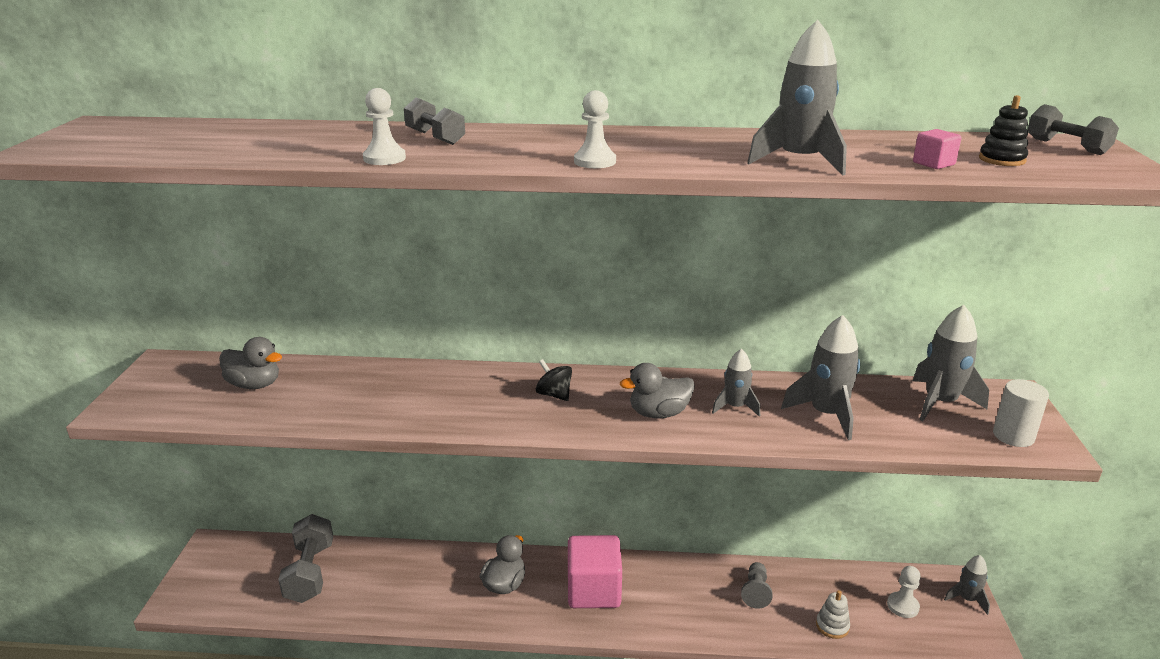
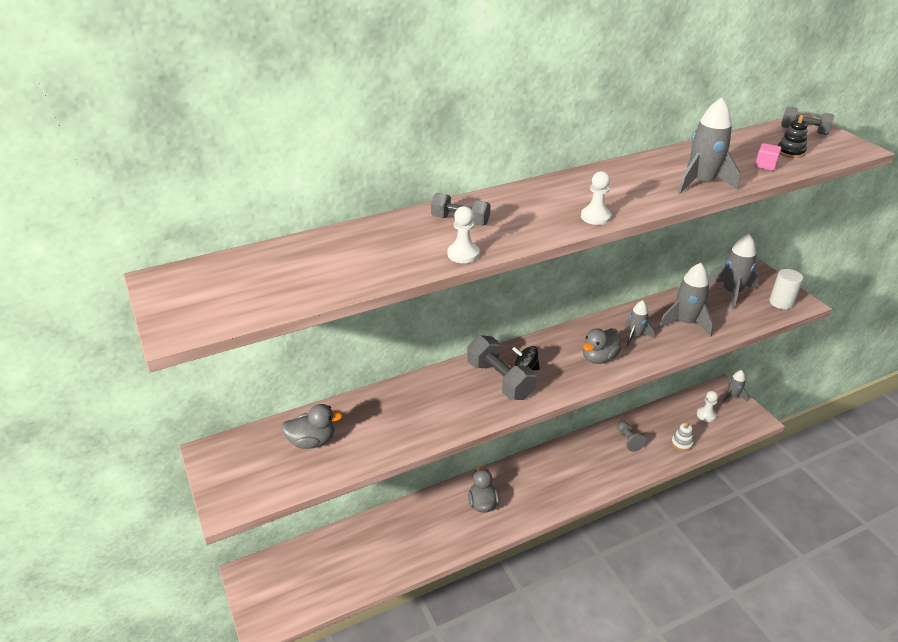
camera: 30 degrees left, 10 degrees up
grey dumbbell [278,514,333,603] -> grey dumbbell moved to [467,335,537,400]
pink cube [568,535,622,608] -> none

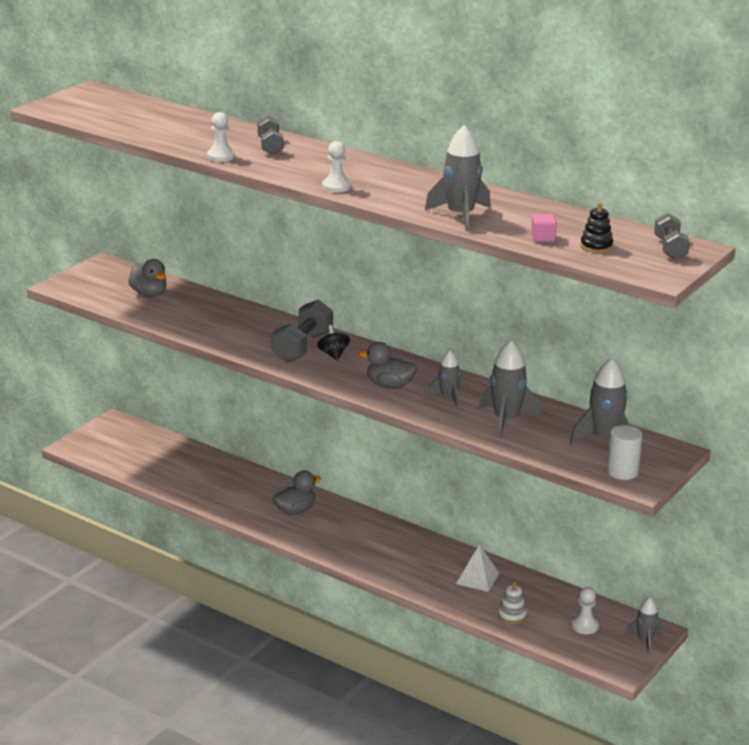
camera: 60 degrees right, 10 degrees down
grey pawn [617,422,646,452] -> white pyramid [456,545,499,592]

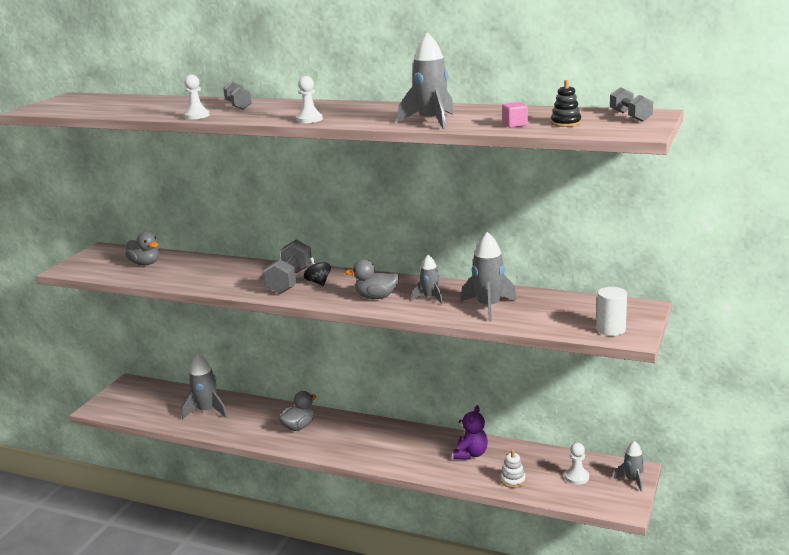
camera: 10 degrees left, 5 degrees down
white pyramid [456,545,499,592] -> purple teddy bear [453,405,488,459]
grey rocket [570,358,630,445] -> grey rocket moved to [182,354,227,419]

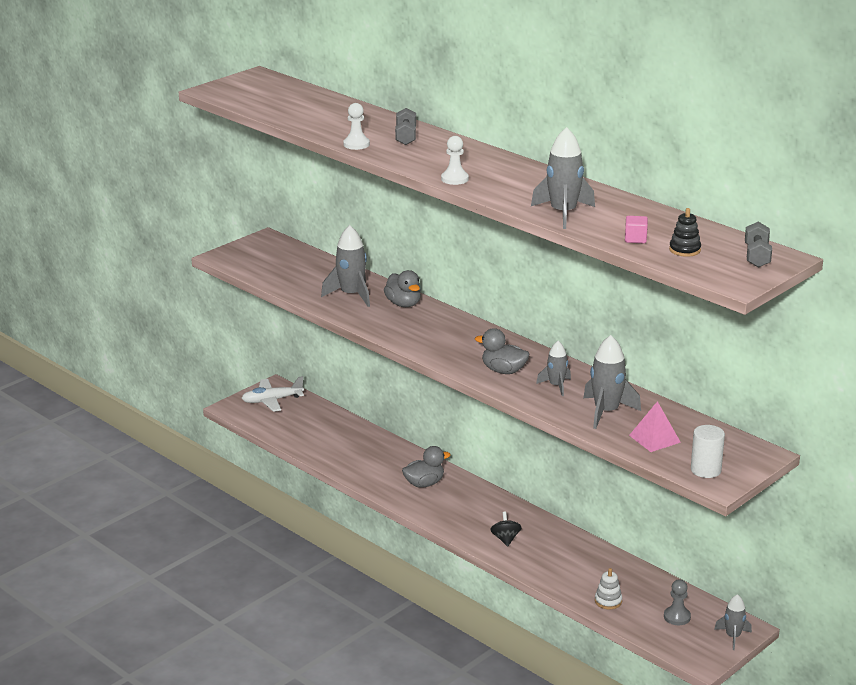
camera: 20 degrees right, 5 degrees up
grey duck [125,231,159,265] -> grey duck moved to [384,270,421,307]
grey rocket [182,354,227,419] -> grey rocket moved to [321,225,370,307]
grey dumbbell [263,240,312,294] -> none
black spinning top [304,257,331,286] -> black spinning top moved to [490,511,522,547]
purple teddy bear [453,405,488,459] -> none
white pawn [565,443,589,485] -> grey pawn [664,579,691,625]
none -> white plane [241,376,304,412]
none -> pink pyramid [629,401,681,452]

